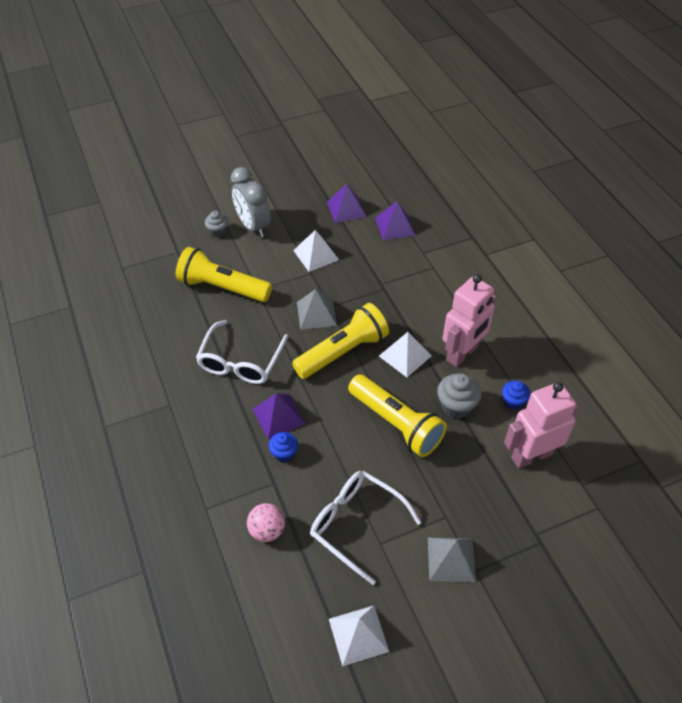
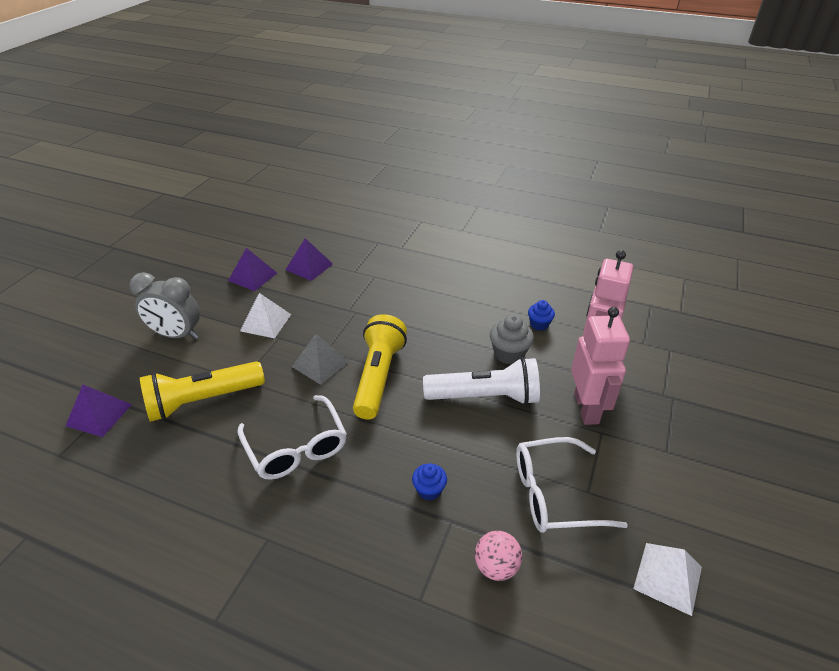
camera: 45 degrees left, 10 degrees down
grey cupcake [205,211,228,238] -> none
purple pyramid [253,393,305,440] -> purple pyramid moved to [66,385,132,437]
yellow flashlight [348,374,447,457] -> white flashlight [423,357,540,405]
white pyramid [379,332,432,377] -> none
grey pyramid [428,538,476,582] -> none
pink robot [443,274,496,367] -> pink robot moved to [571,307,630,425]

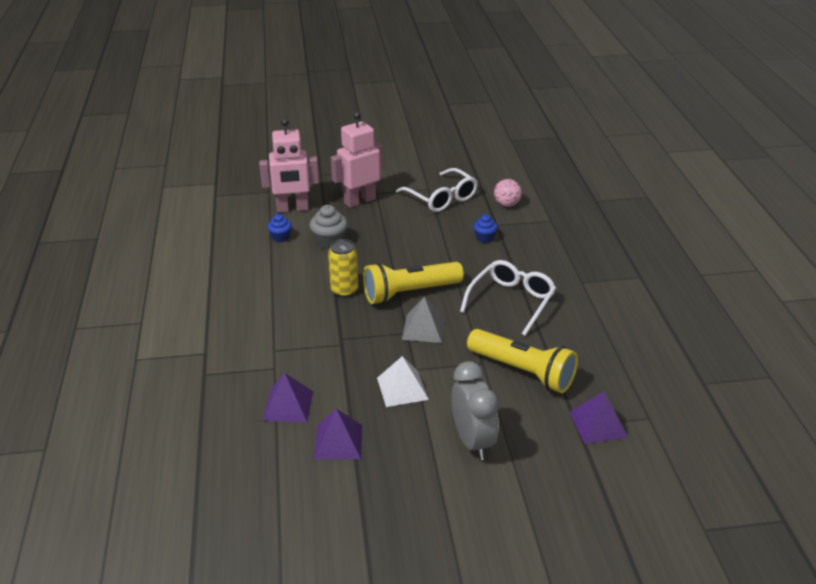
camera: 120 degrees left, 5 degrees down
white flashlight [423,357,540,405] -> none
white pyramid [633,543,702,616] -> none
none -> yellow can [328,239,358,297]

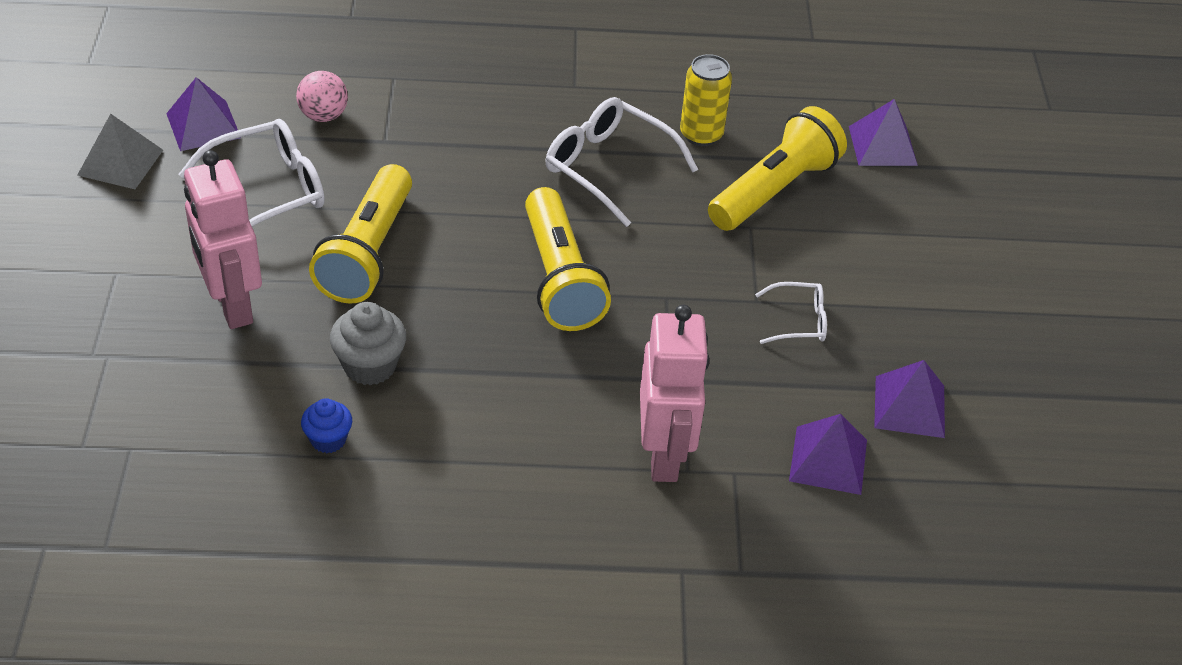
camera: 85 degrees left, 10 degrees up
pink robot [259,118,319,213] -> pink robot moved to [640,305,710,482]
yellow can [328,239,358,297] -> yellow can moved to [680,54,732,146]
white pyramid [377,356,429,407] -> white glasses [755,282,827,344]
grey pyramid [402,297,446,343] -> grey pyramid moved to [77,114,163,189]
grey clock [452,361,499,460] -> none
blue cupcake [473,214,498,243] -> none
none -> purple pyramid [166,77,241,151]
none -> yellow flashlight [309,164,412,304]

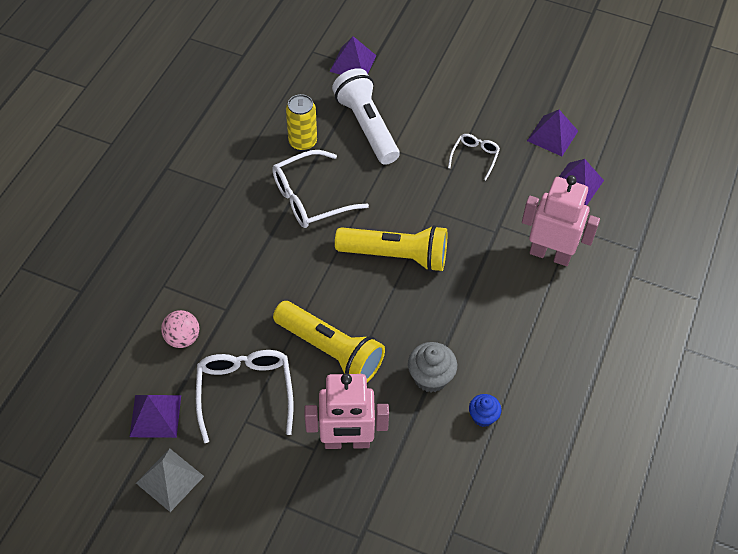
camera: 65 degrees left, 10 degrees up
yellow flashlight [708,106,847,231] -> white flashlight [332,68,400,165]

